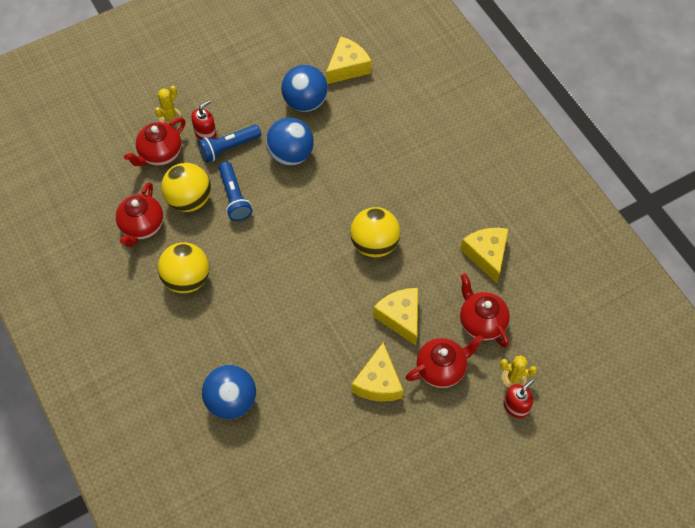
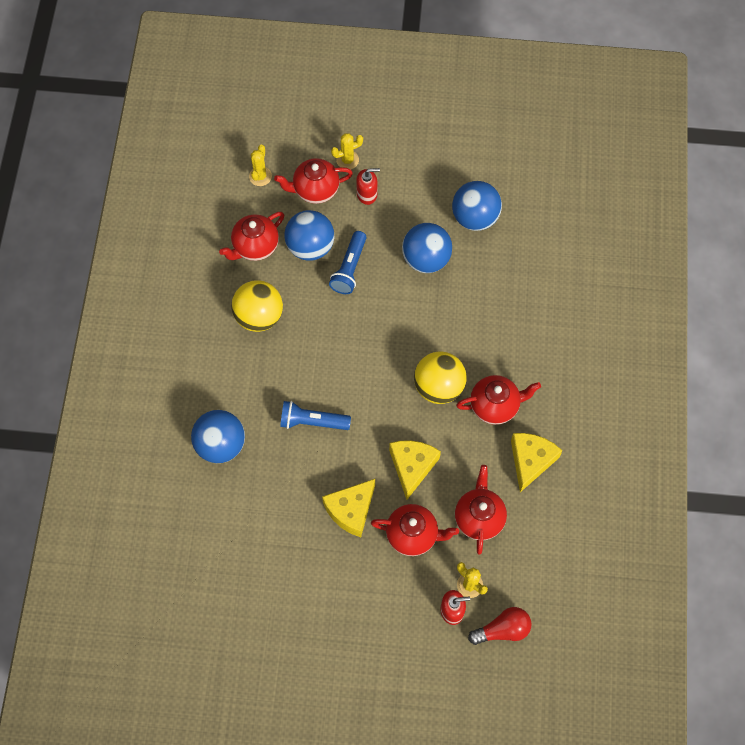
camera: 35 degrees right, 5 degrees up
yellow ball [161,163,211,212] -> blue ball [284,210,335,261]
blue flashlight [198,125,261,163] -> blue flashlight moved to [280,401,351,430]
yellow cheese [326,36,371,84] -> none
none -> yellow cactus [249,145,272,186]
none -> red teapot [456,375,541,425]
none -> red light bulb [468,607,532,645]

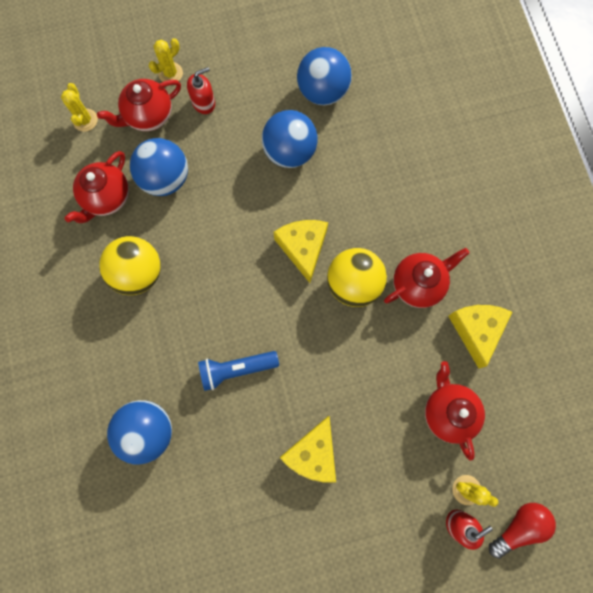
camera: 20 degrees left, 10 degrees up
blue flashlight [329,231,367,294] -> none
red teapot [371,504,459,556] -> none
yellow cheese [389,440,441,500] -> yellow cheese moved to [273,220,328,283]

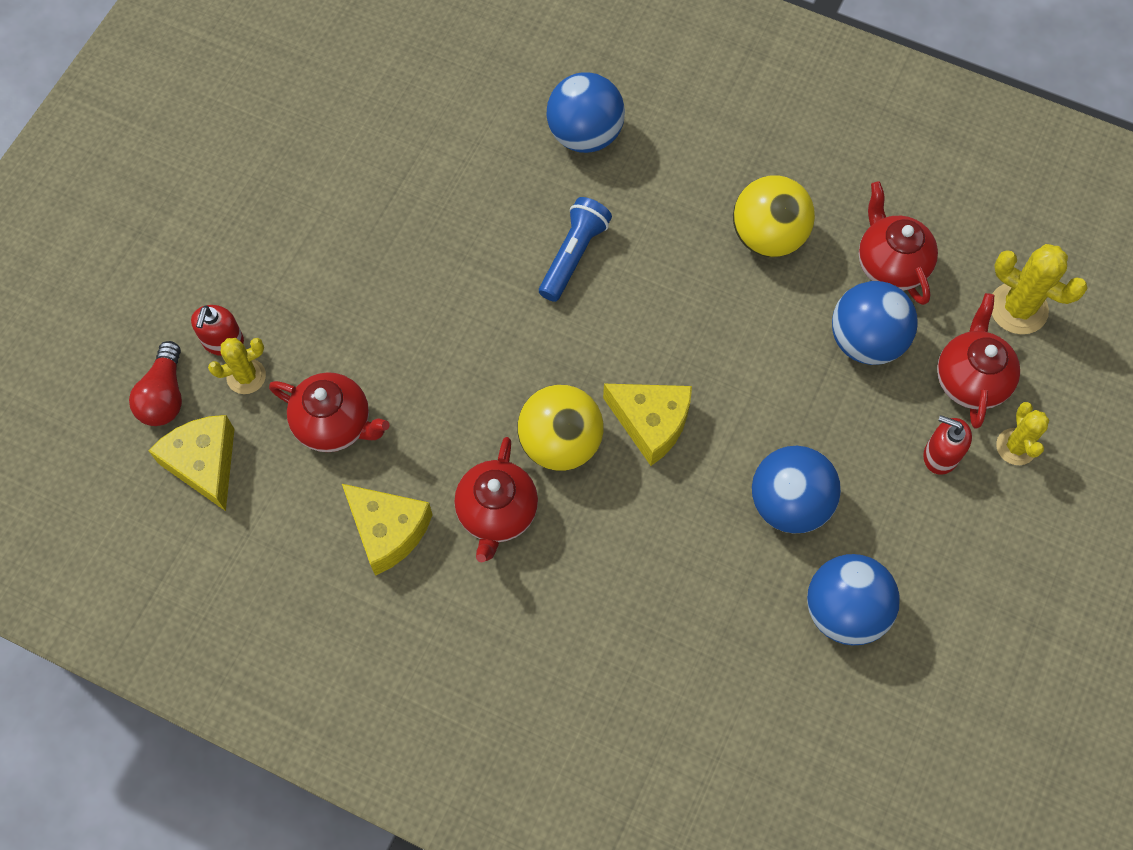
camera: 130 degrees right, 10 degrees down
yellow cactus [61,83,98,132] -> yellow cactus [992,244,1088,334], size x1.53
red soap dispenser [187,67,215,114] -> red soap dispenser turned 105 degrees clockwise [923,415,972,475]
yellow cheese [280,416,336,483] -> yellow cheese moved to [148,415,234,511]

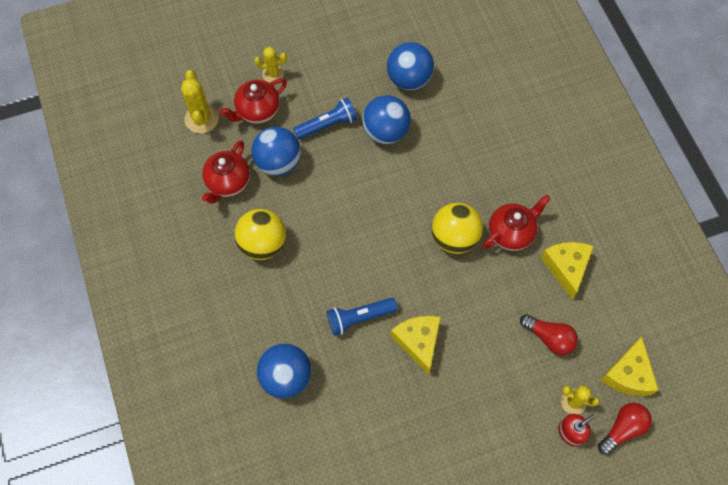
camera: 135 degrees left, 0 degrees up
red teapot [269,372,389,452] -> red light bulb [520,314,578,355]
yellow cheese [603,384,692,466] -> yellow cheese moved to [391,316,441,375]
red soap dispenser [923,415,972,475] -> none
yellow cactus [996,402,1049,465] -> yellow cactus turned 45 degrees clockwise [254,47,287,83]
none -> blue flashlight [293,97,357,139]

